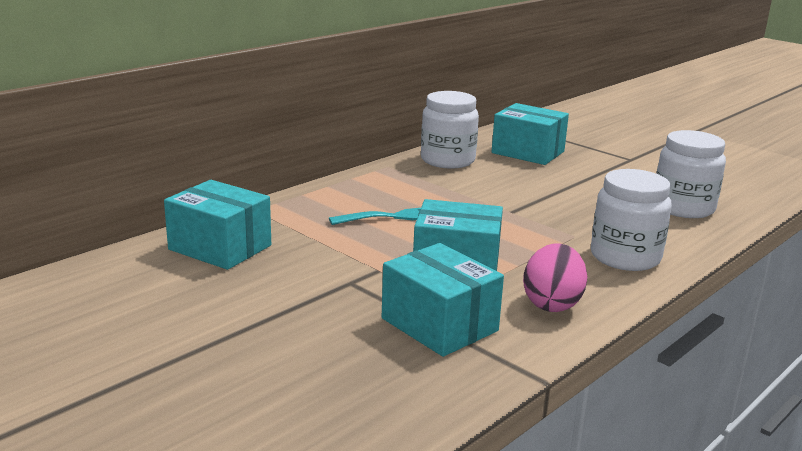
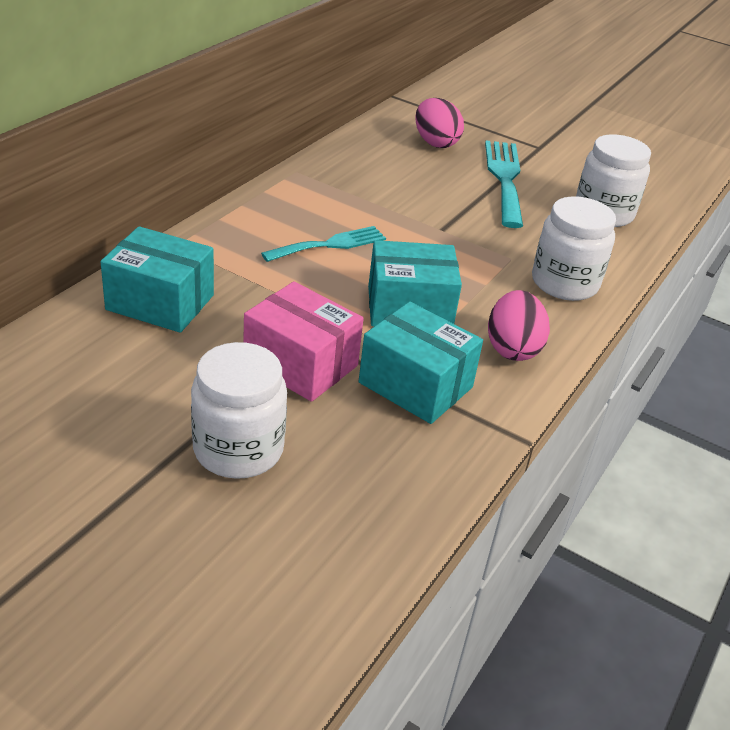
camera: 15 degrees left, 15 degrees up
white jar [421,91,479,169] -> white jar moved to [191,342,287,479]
turquoise box [492,103,569,165] -> pink egg [415,98,464,148]
none -> pink box [243,281,364,402]
none -> turquoise fork [485,141,523,228]

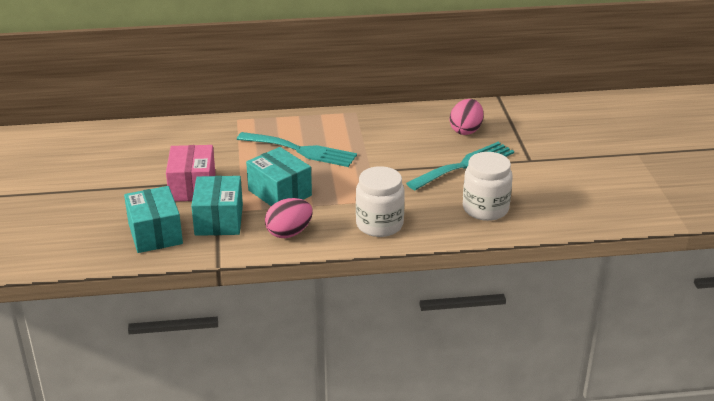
camera: 55 degrees right, 5 degrees down
turquoise box [101,226,214,333] -> turquoise box moved to [124,186,183,253]
white jar [191,342,287,479] -> none
turquoise fork [261,226,386,262] -> turquoise fork [237,132,357,167], size x1.51

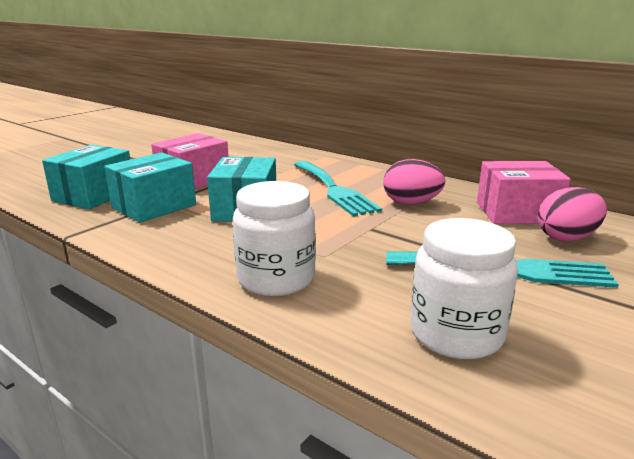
camera: 45 degrees right, 10 degrees down
pink egg [265,198,313,238] -> pink egg moved to [383,159,445,205]
none -> pink box [477,161,571,224]

